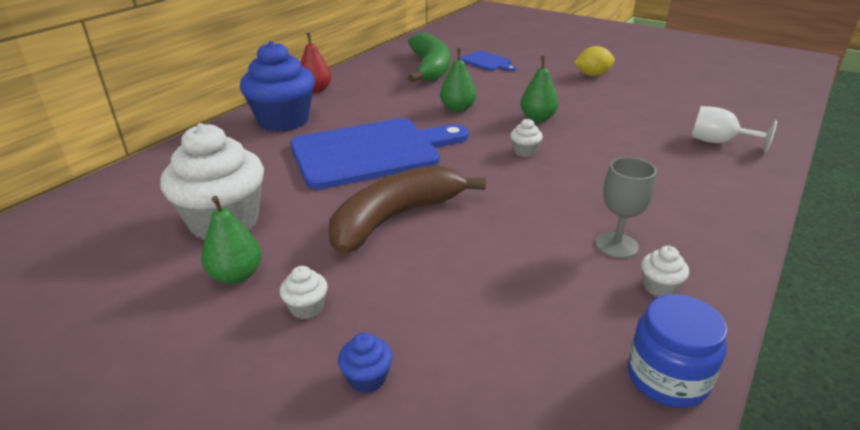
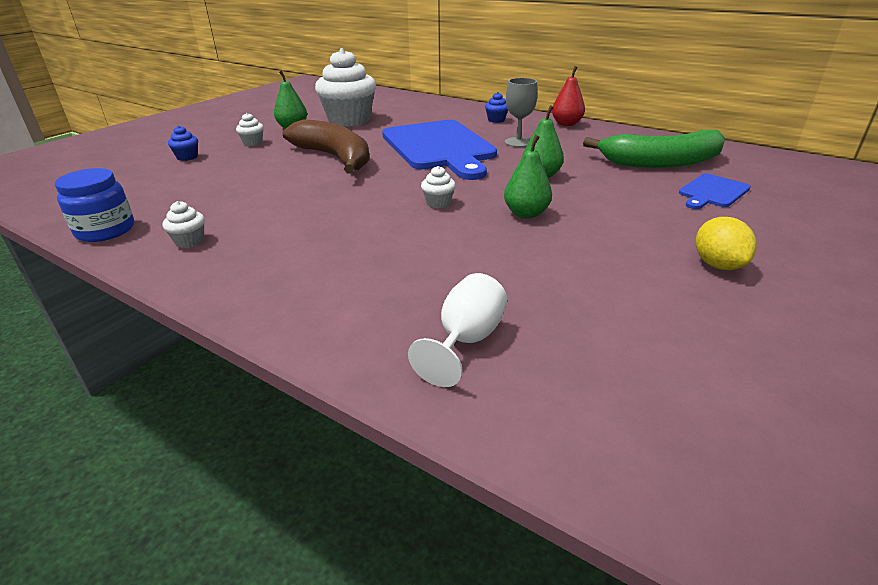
camera: 90 degrees right, 0 degrees up
blue cupcake [240,41,315,132] -> blue cupcake [485,92,508,123], size x0.40
grey goblet [595,157,657,259] -> grey goblet moved to [505,78,538,147]

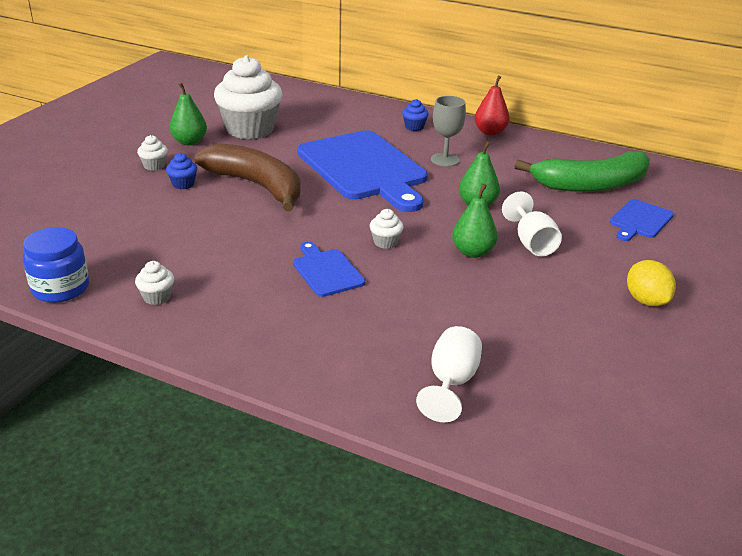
camera: 10 degrees left, 0 degrees up
blue cupcake [168,126,198,161] -> blue cupcake moved to [166,153,197,189]
none -> blue cutting board [293,242,365,297]
none -> white goblet [502,192,562,256]

